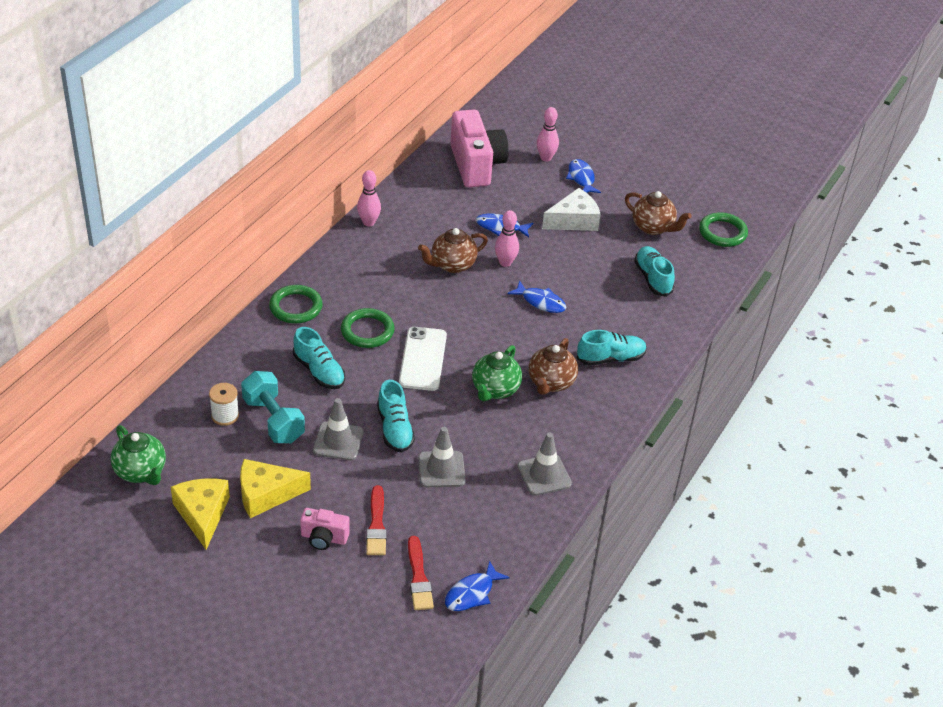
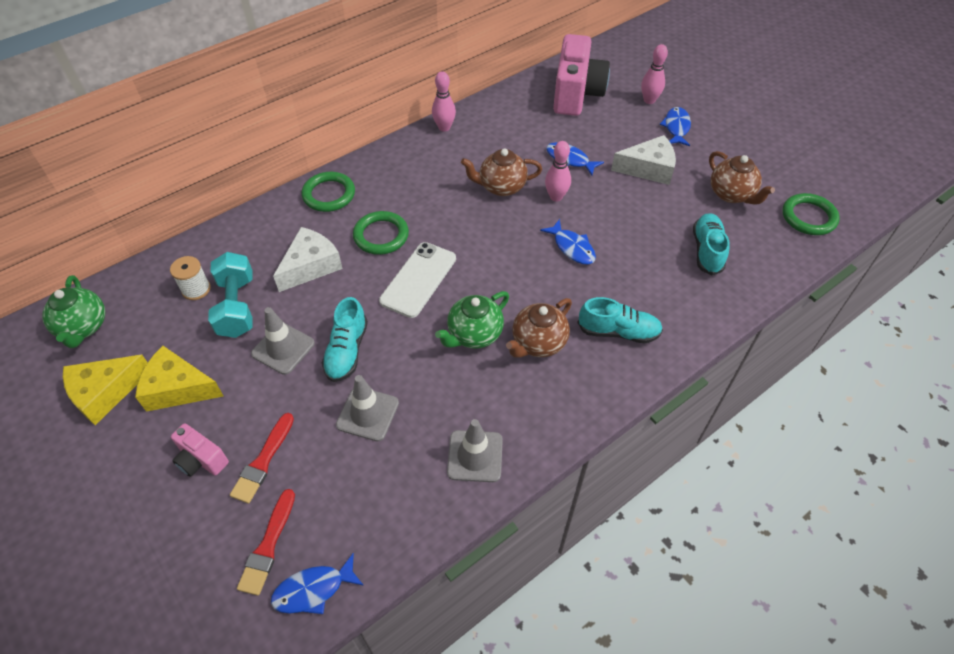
camera: 25 degrees right, 10 degrees up
yellow cheese [171,478,230,550] -> yellow cheese turned 135 degrees counterclockwise [63,355,148,425]
turquoise shoe [293,327,345,389] -> white cheese [273,227,343,292]

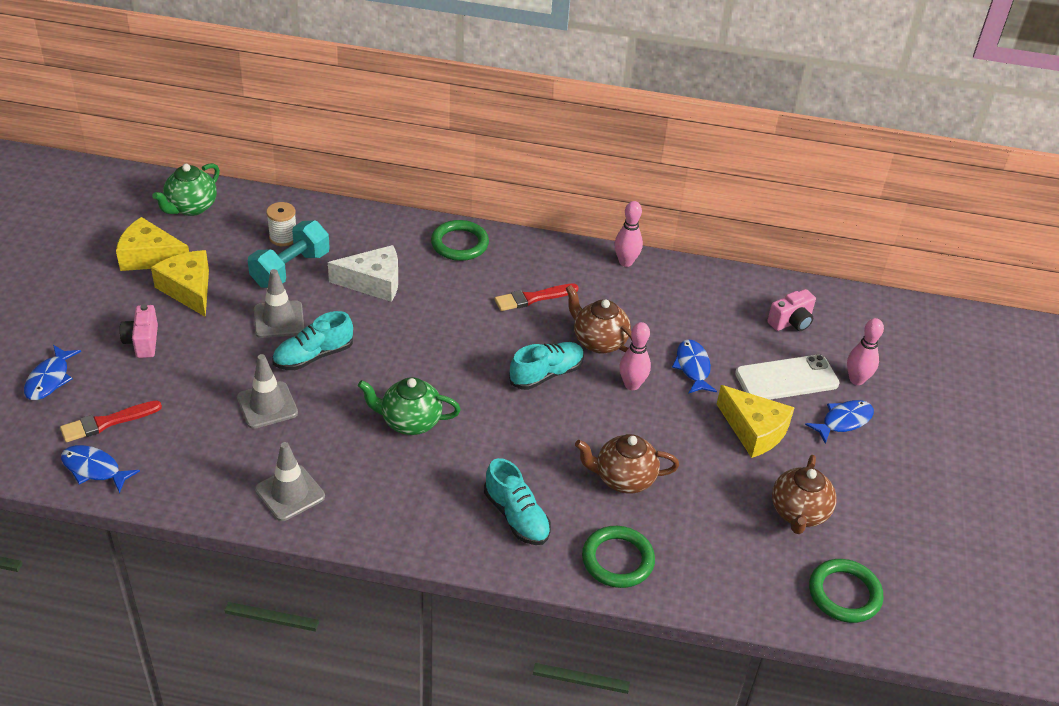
camera: 45 degrees right, 10 degrees down
red brush [230,413,294,503] -> red brush moved to [494,284,579,311]
green ring [353,211,409,255] -> green ring moved to [582,526,655,588]
white phone [379,242,456,318] -> white phone moved to [735,355,840,400]
brown teapot [506,298,572,358] -> brown teapot moved to [575,434,679,494]
blue fish [540,219,596,265] -> blue fish moved to [24,345,81,400]
pink camera [553,34,610,116] -> pink camera [767,289,816,331], size x0.49
white cheese [611,135,676,185] -> yellow cheese [716,385,795,458]
turquoise shoe [693,213,730,275] -> turquoise shoe moved to [509,342,584,390]

